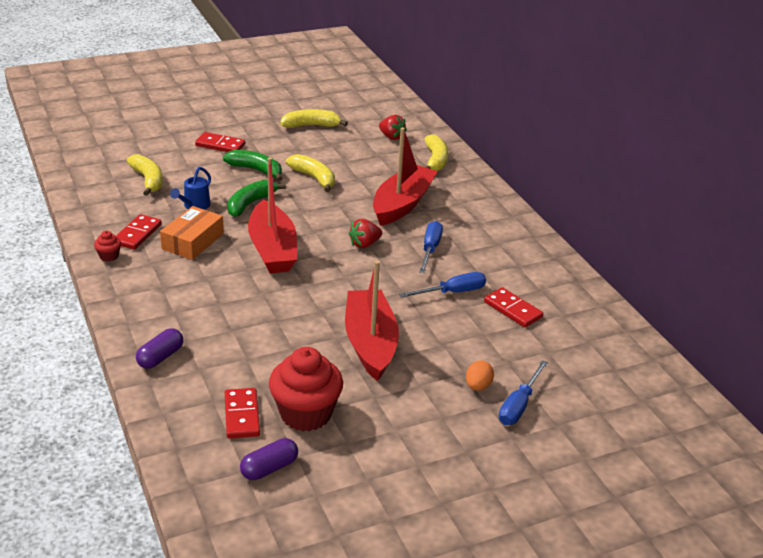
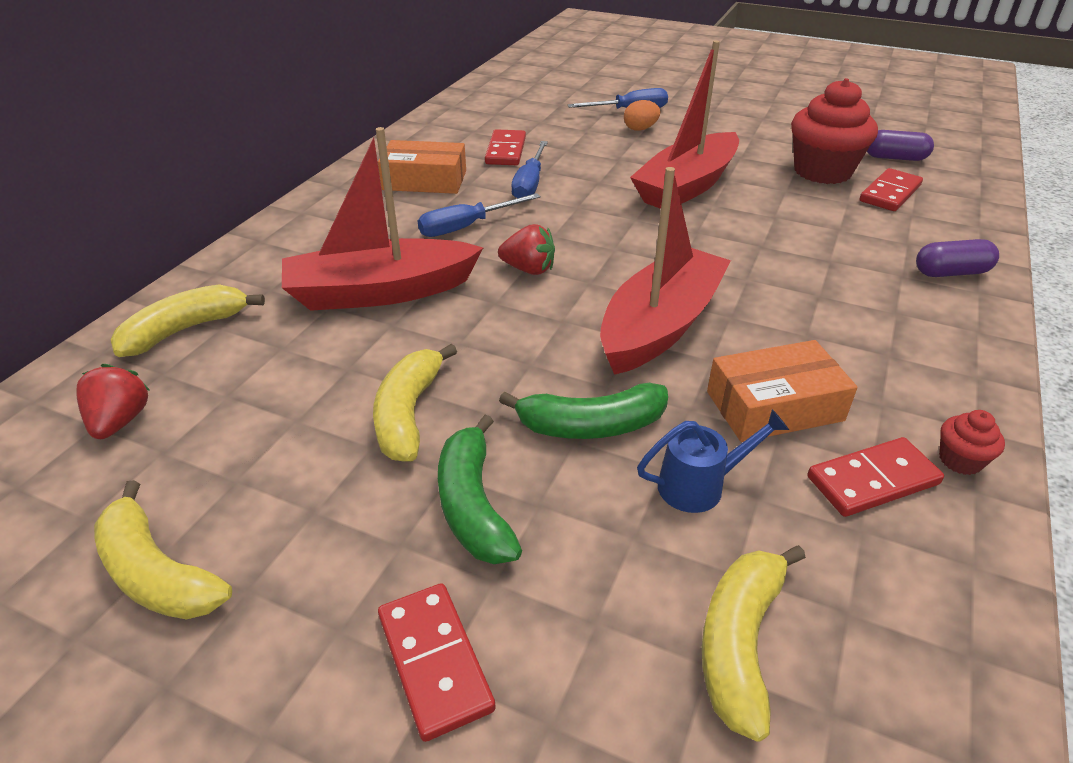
camera: 130 degrees left, 5 degrees up
blue screwdriver [399,272,486,298] -> blue screwdriver turned 105 degrees counterclockwise [511,141,548,198]
none -> orange box [378,140,466,194]

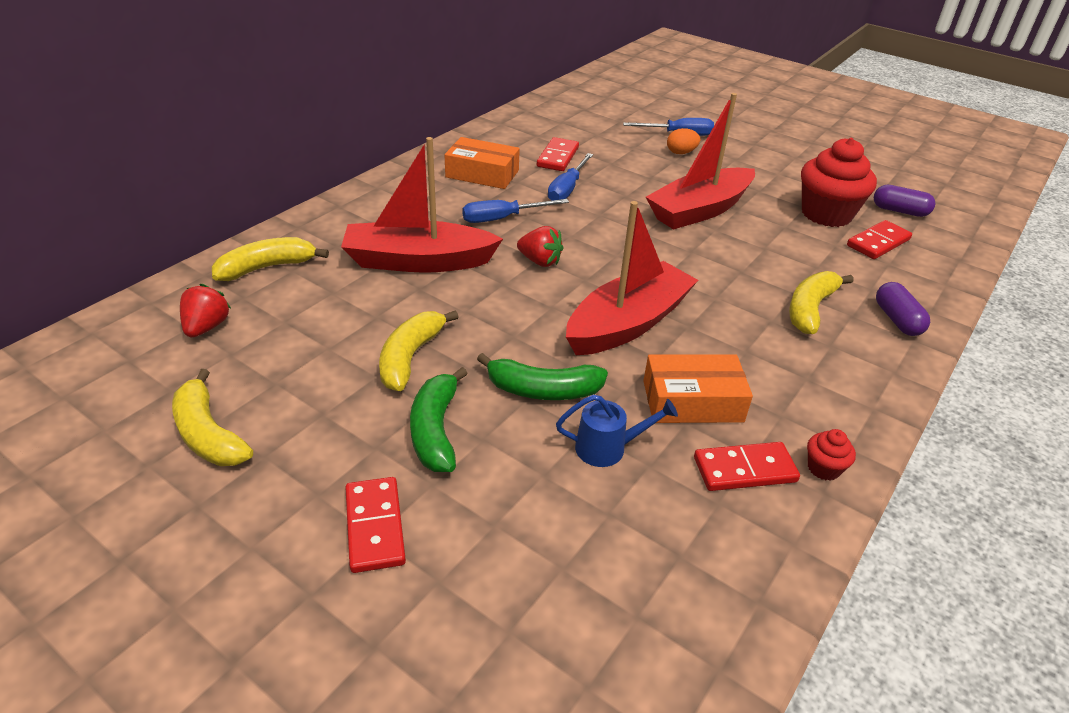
camera: 10 degrees right, 0 degrees up
yellow banana [702,545,806,742] -> yellow banana moved to [789,271,854,334]
purple capsule [916,239,999,277] -> purple capsule turned 75 degrees clockwise [876,282,930,336]

